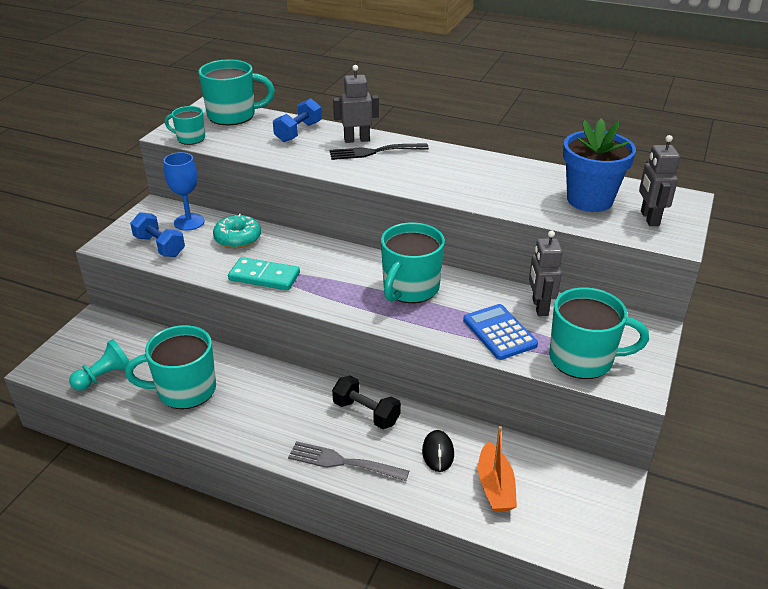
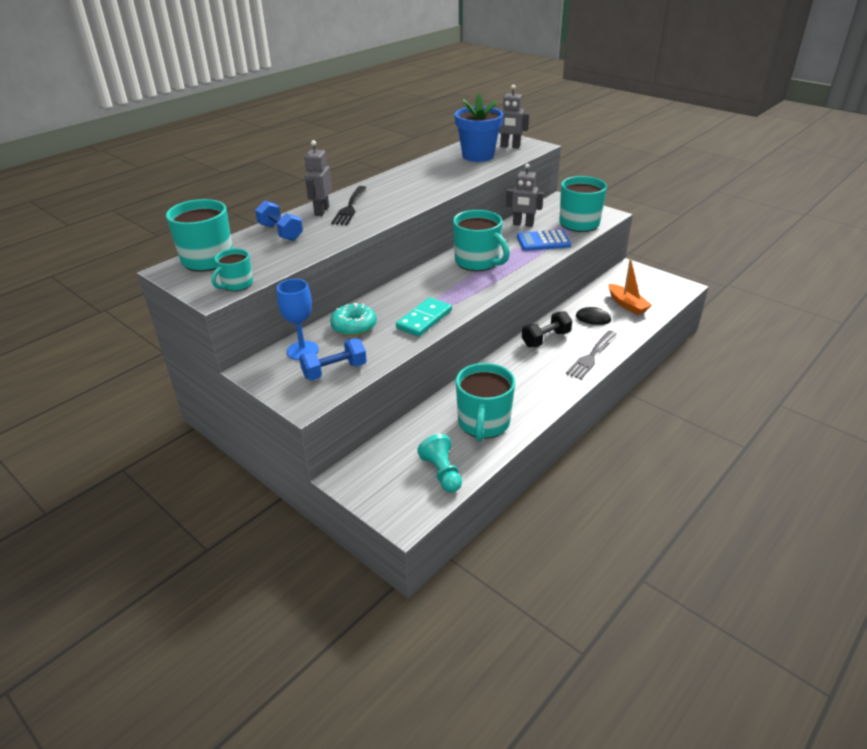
camera: 70 degrees left, 0 degrees up
orange boat [478,426,517,512] -> orange boat turned 45 degrees clockwise [609,259,652,315]

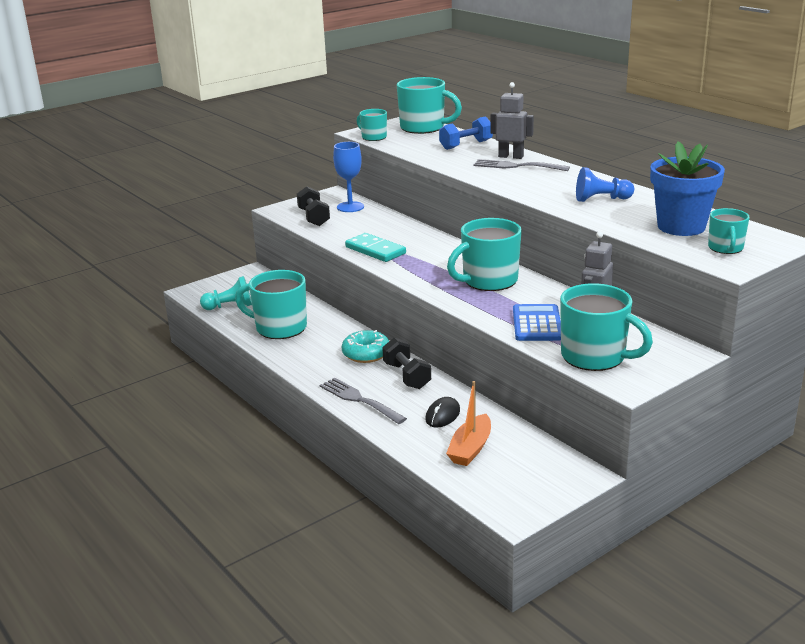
camera: 100 degrees right, 10 degrees down
blue dumbbell [299,338,367,380] -> black dumbbell [297,186,330,226]
turquoise donut [330,303,377,336] -> turquoise donut moved to [342,330,389,363]
black fork [331,186,367,225] -> grey fork [474,159,570,171]
grey robot [499,84,529,148] -> turquoise mug [708,208,750,254]
orange boat [609,259,652,315] -> orange boat turned 45 degrees counterclockwise [446,381,491,466]
none -> blue pawn [576,167,634,202]

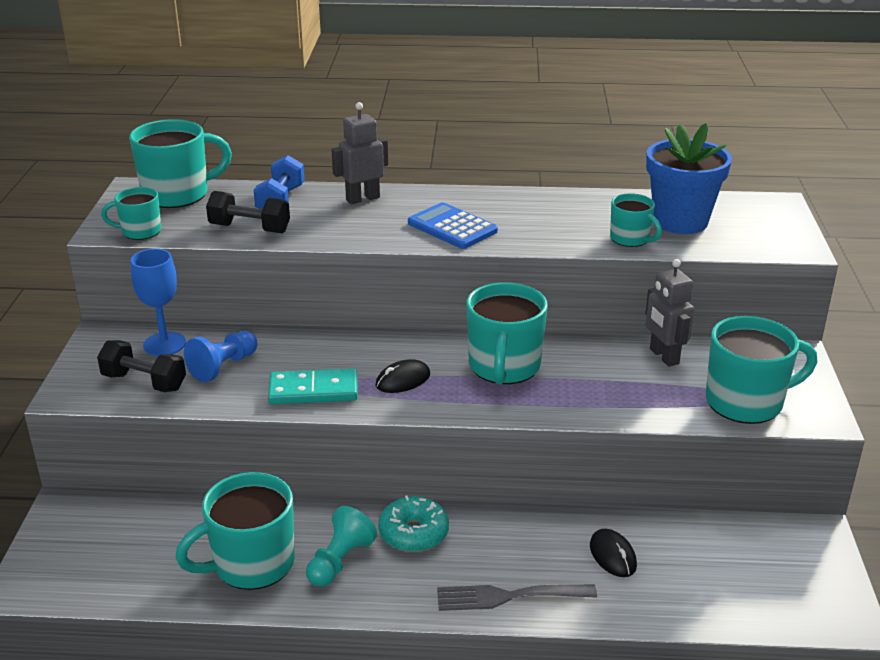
camera: 50 degrees left, 5 degrees up
turquoise pawn [200,276,252,310] -> turquoise pawn moved to [306,506,377,587]
black dumbbell [382,338,431,389] -> black dumbbell moved to [206,191,290,233]
orange boat [446,381,491,466] -> none
grey fork [474,159,570,171] -> none
blue calculator [513,304,561,341] -> blue calculator moved to [408,202,498,249]
blue pawn [576,167,634,202] -> blue pawn moved to [184,331,258,382]
turquoise mug [708,208,750,254] -> turquoise mug moved to [610,193,662,247]
none -> black mouse [376,359,430,393]

